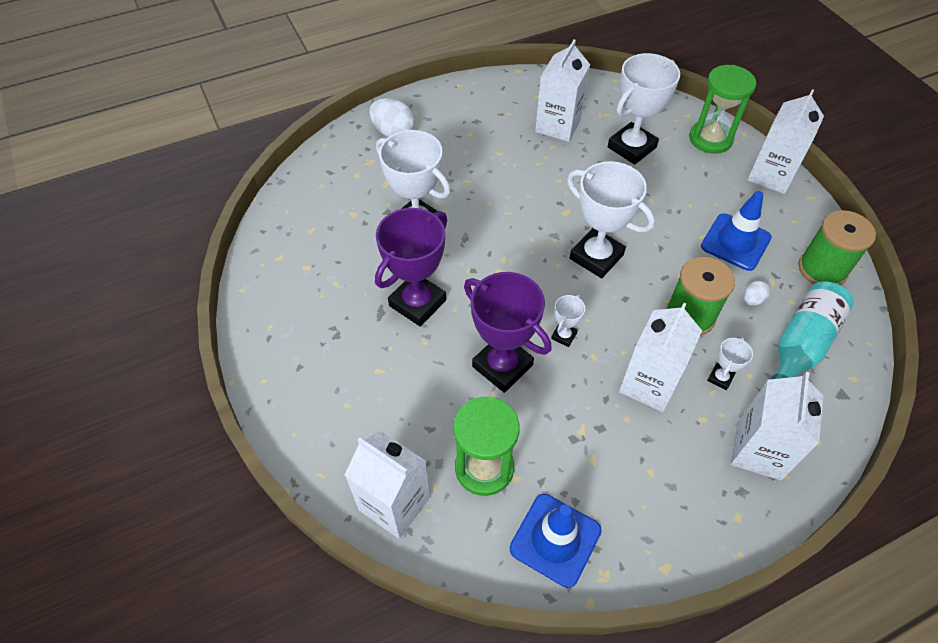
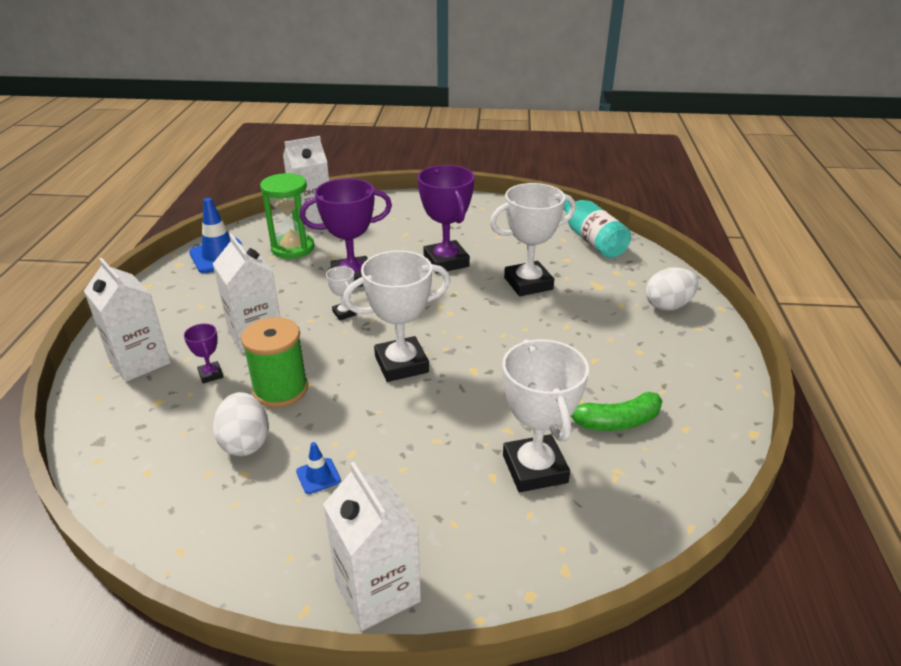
camera: 120 degrees right, 20 degrees down
white carton [535,40,590,142] -> green banana [571,392,663,431]
green hourglass [689,65,756,154] -> none
blue traffic cone [701,191,772,271] -> blue traffic cone [296,442,341,494], size x0.49
white trophy [707,337,753,390] -> purple trophy [184,324,223,384]
white egg [744,281,770,306] -> white egg [213,392,269,456], size x1.90
turquoise bottle [771,281,854,379] -> turquoise bottle moved to [564,193,631,258]
green spool [798,210,876,285] -> none

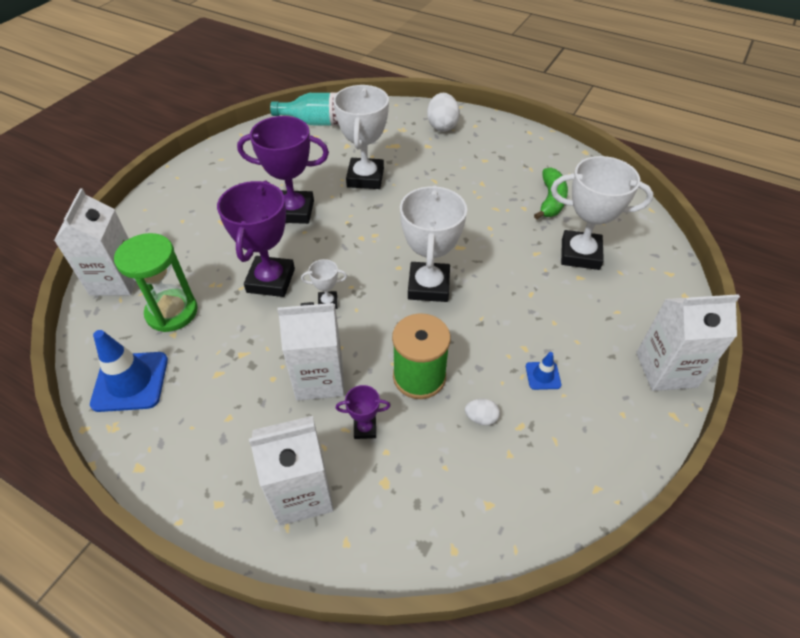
camera: 65 degrees left, 15 degrees up
white egg [213,392,269,456] -> white egg [465,399,500,426], size x0.53

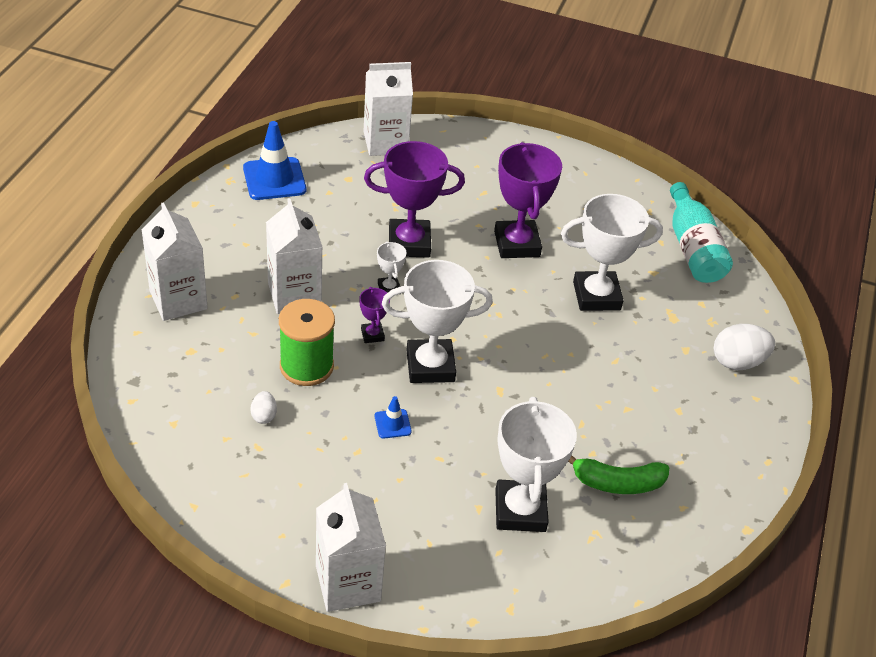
camera: 75 degrees right, 5 degrees down
green hourglass [114,233,198,332] -> none
purple trophy [336,385,390,439] -> purple trophy moved to [359,287,390,343]
blue traffic cone [526,352,561,390] -> blue traffic cone moved to [375,396,412,439]

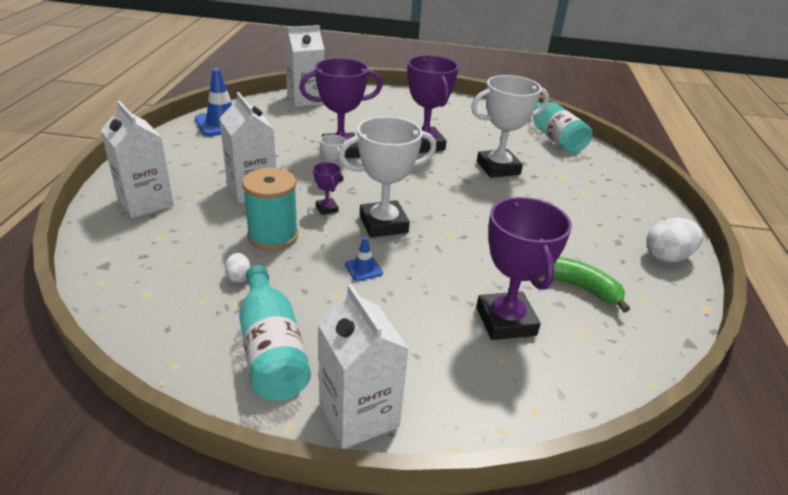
camera: 10 degrees left, 10 degrees down
green spool [279,299,335,386] -> turquoise spool [242,168,298,251]
white trophy [495,397,577,532] -> purple trophy [476,197,572,340]
green banana [568,455,669,494] -> green banana turned 135 degrees counterclockwise [543,257,630,312]
white egg [714,324,775,370] -> white egg moved to [646,218,703,263]
none -> turquoise bottle [239,265,311,401]

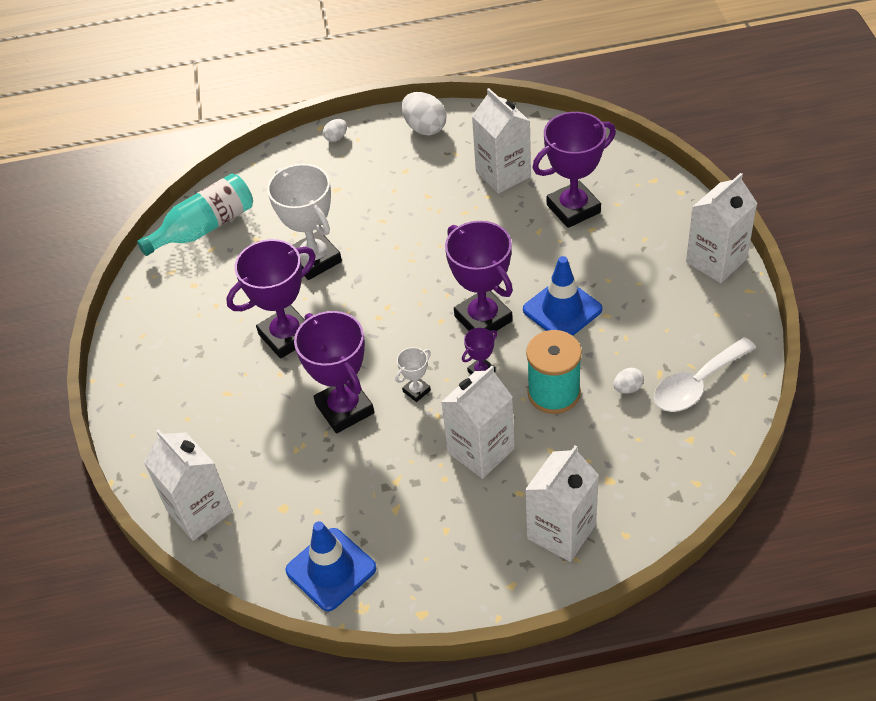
camera: 100 degrees left, 15 degrees up
turquoise bottle [239,265,311,401] -> none
white trophy [338,116,436,238] -> purple trophy [445,221,513,331]
blue traffic cone [345,237,383,281] -> blue traffic cone [523,256,603,336], size x2.05
green banana [543,257,630,312] -> white carton [472,88,531,194]
none -> white egg [323,119,347,142]
none -> white spoon [654,337,756,412]

